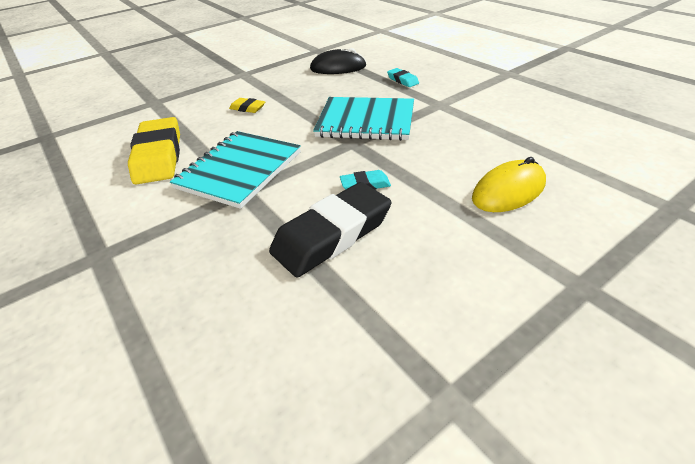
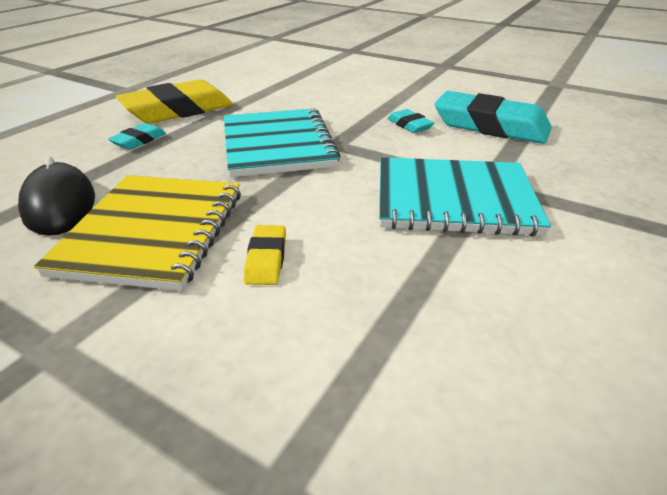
camera: 115 degrees left, 5 degrees down
yellow eraser [128,117,180,185] -> yellow eraser moved to [116,79,233,124]
black eraser [269,182,391,277] -> turquoise eraser [435,91,552,144]
yellow mouse [472,157,546,212] -> none
none -> yellow notebook [34,175,241,291]

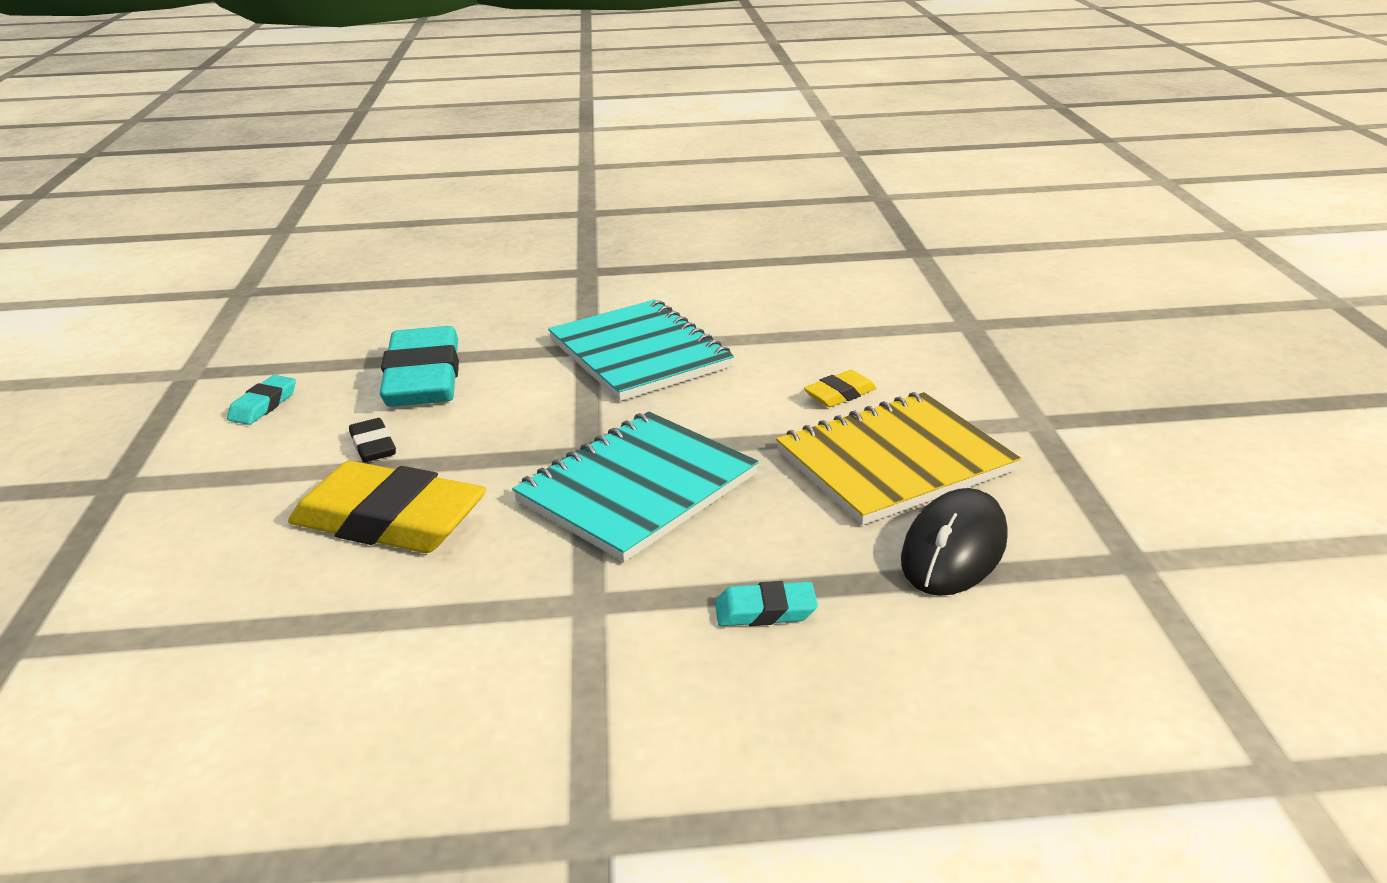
camera: 125 degrees left, 5 degrees down
yellow eraser [116,79,233,124] -> yellow eraser moved to [288,461,486,553]
turquoise eraser [387,109,434,133] -> turquoise eraser moved to [227,375,296,425]
none -> black eraser [349,418,396,462]

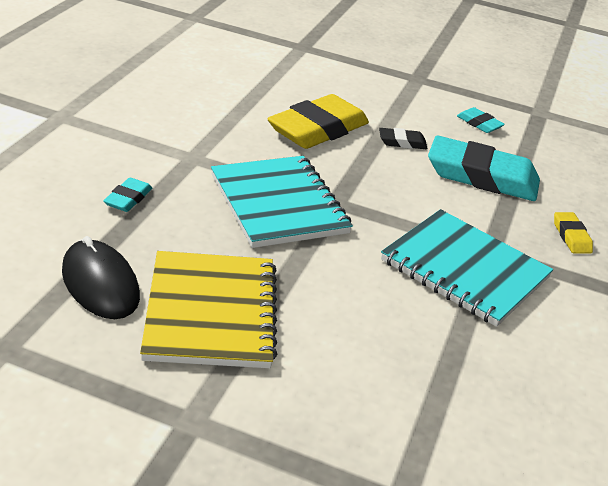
camera: 110 degrees right, 5 degrees up
turquoise notebook [548,300,734,401] -> turquoise notebook turned 45 degrees clockwise [381,209,553,327]
yellow eraser [804,370,877,407] -> yellow eraser moved to [554,212,593,254]

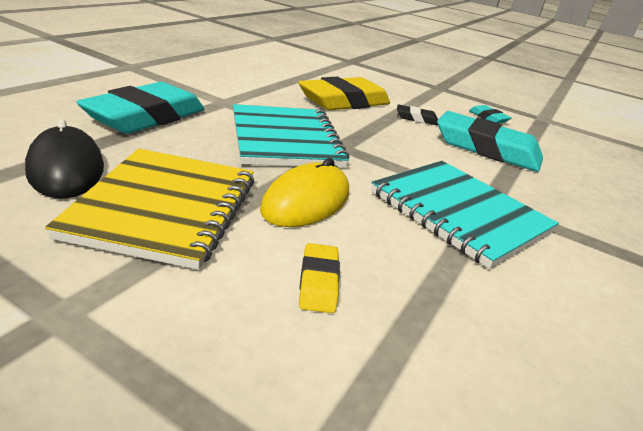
camera: 10 degrees right, 5 degrees down
turquoise eraser [103,178,152,212] -> turquoise eraser [76,82,204,134], size x2.21
yellow eraser [554,212,593,254] -> yellow eraser moved to [299,243,340,313]
none -> yellow mouse [260,158,349,227]

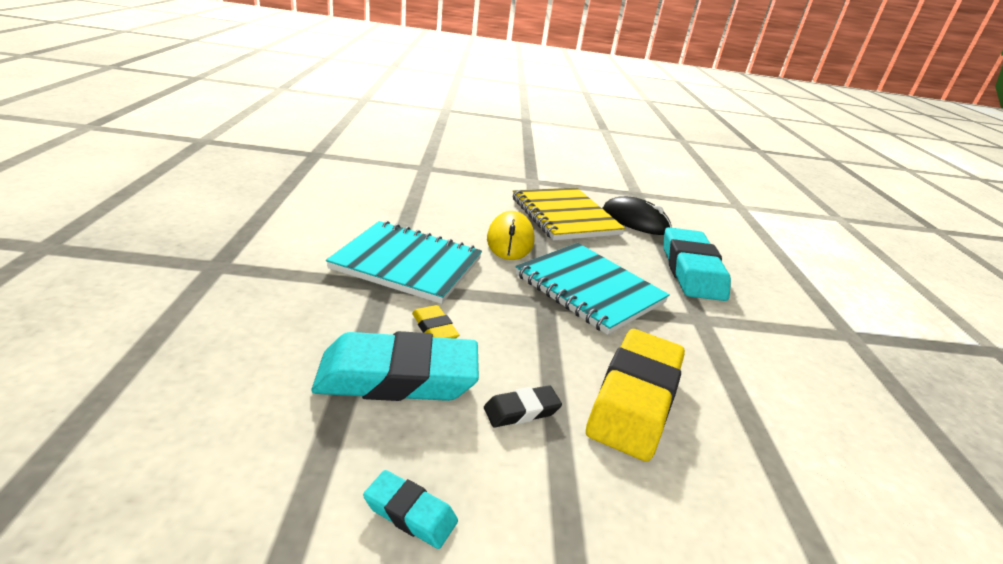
camera: 150 degrees right, 0 degrees up
yellow eraser [299,243,340,313] -> yellow eraser moved to [412,305,459,339]

